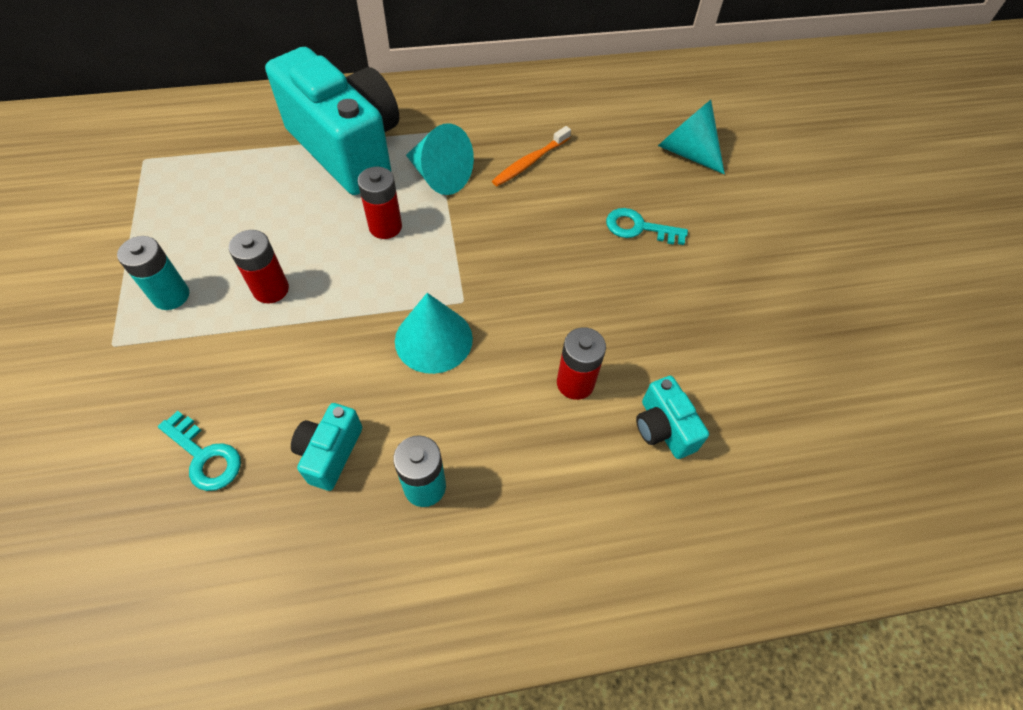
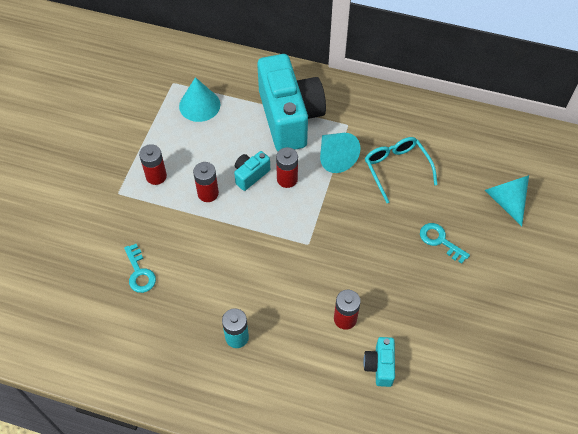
camera: 30 degrees right, 0 degrees up
turquoise battery [117,236,189,310] -> red battery [139,144,167,185]
turquoise camera [291,403,362,491] -> turquoise camera moved to [234,151,270,191]
turquoise cone [395,293,473,374] -> turquoise cone moved to [179,77,221,122]
orange toothbrush [492,126,571,186] -> turquoise glasses [365,137,438,203]

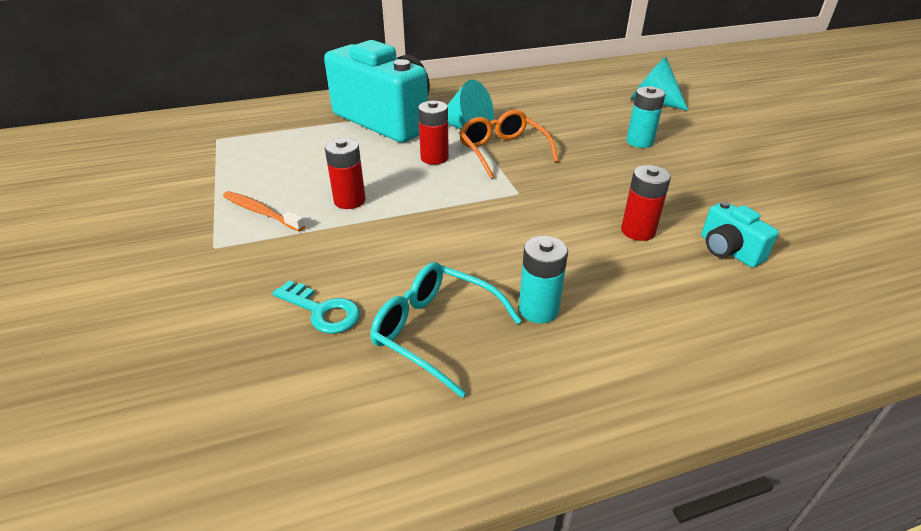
camera: 35 degrees left, 20 degrees down
red battery [139,144,167,185] -> orange toothbrush [223,191,305,232]
turquoise cone [179,77,221,122] -> none
turquoise camera [234,151,270,191] -> none
turquoise glasses [365,137,438,203] -> turquoise glasses moved to [370,262,522,398]
turquoise key [420,223,470,264] -> turquoise battery [626,86,665,148]
none -> orange glasses [459,110,559,179]

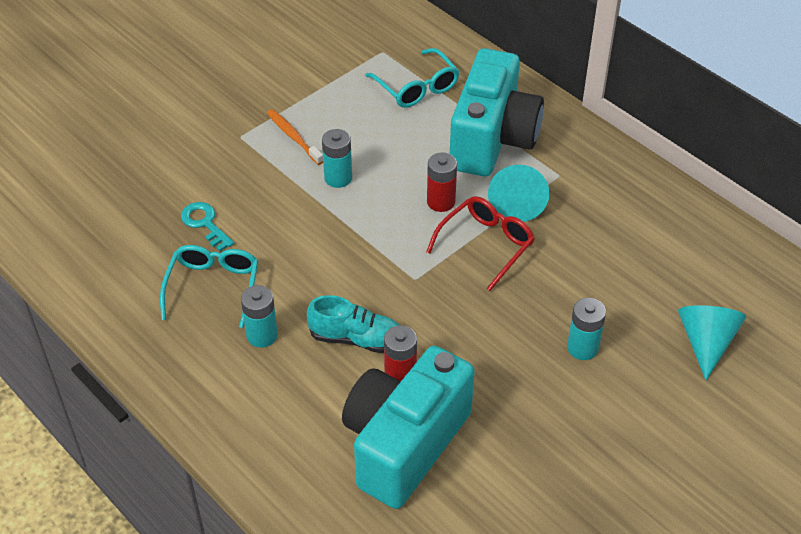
camera: 65 degrees right, 10 degrees up
orange toothbrush [223,191,305,232] -> orange toothbrush turned 45 degrees counterclockwise [267,109,323,165]
turquoise key [272,281,360,334] -> turquoise key turned 135 degrees clockwise [181,202,234,251]
red battery [325,138,365,209] -> turquoise battery [322,129,352,188]
orange glasses [459,110,559,179] -> red glasses [426,196,535,291]
turquoise camera [701,201,779,268] -> turquoise camera [342,346,475,509], size x2.35
none -> turquoise shoe [307,295,399,353]
none -> turquoise glasses [365,48,459,108]

